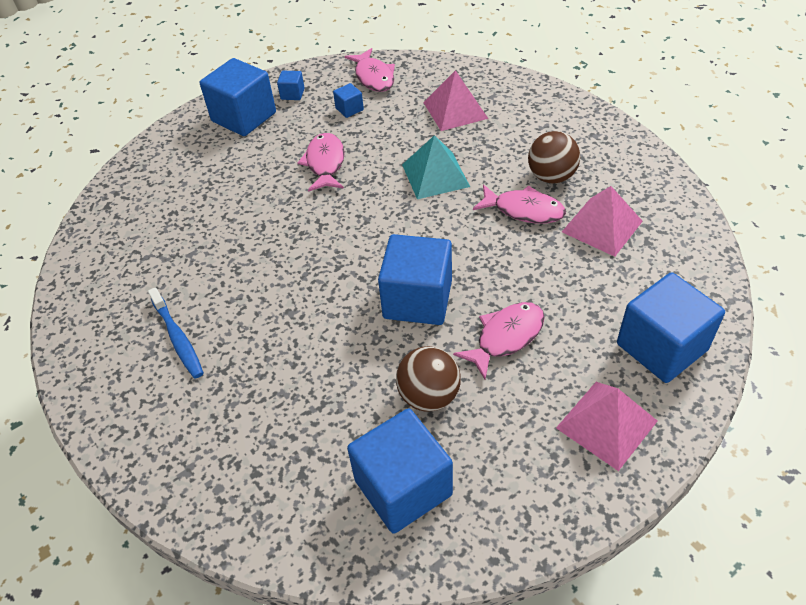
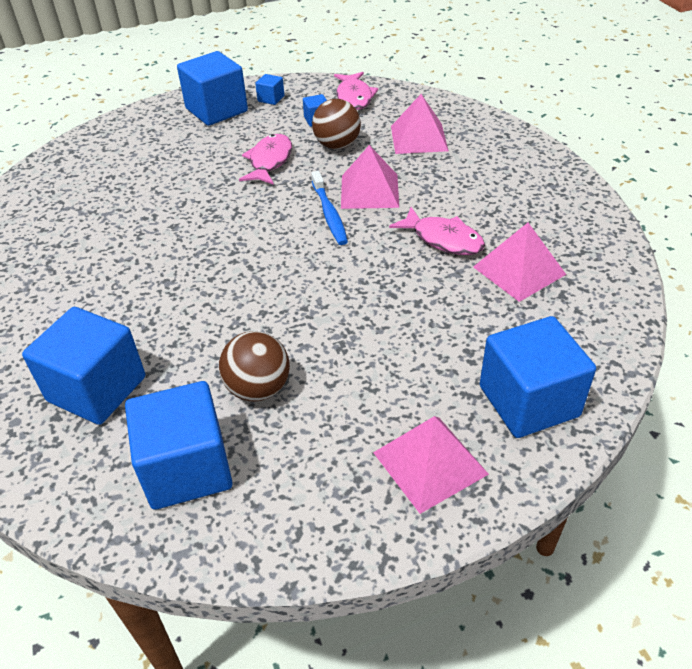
camera: 15 degrees right, 5 degrees down
blue toothbrush [148,287,204,379] -> blue toothbrush moved to [311,171,348,245]
blue cube [378,234,452,325] -> blue cube moved to [22,307,145,425]
turquoise pyramid [402,135,470,199] -> pink pyramid [341,145,399,209]
pink fish [453,302,545,379] -> none
brown ball [528,131,580,183] -> brown ball moved to [312,99,361,149]

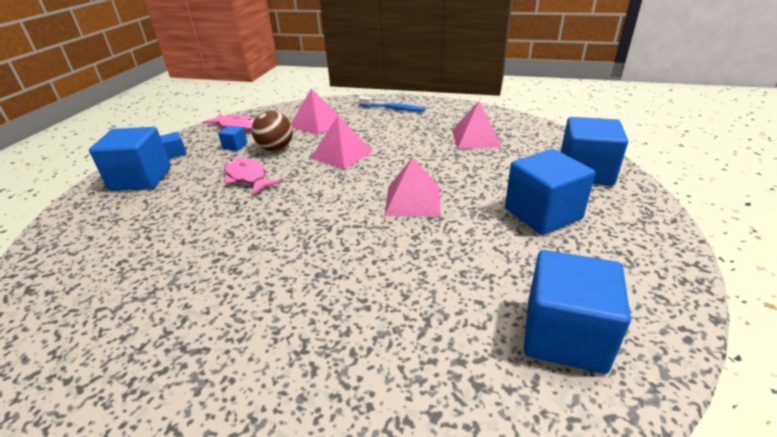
camera: 55 degrees left, 10 degrees down
blue cube [22,307,145,425] -> blue cube moved to [505,149,595,235]
brown ball [219,331,290,401] -> none
blue toothbrush [311,171,348,245] -> blue toothbrush moved to [358,96,426,112]
pink pyramid [373,416,489,514] -> pink pyramid moved to [384,157,440,216]
pink fish [389,207,485,255] -> none

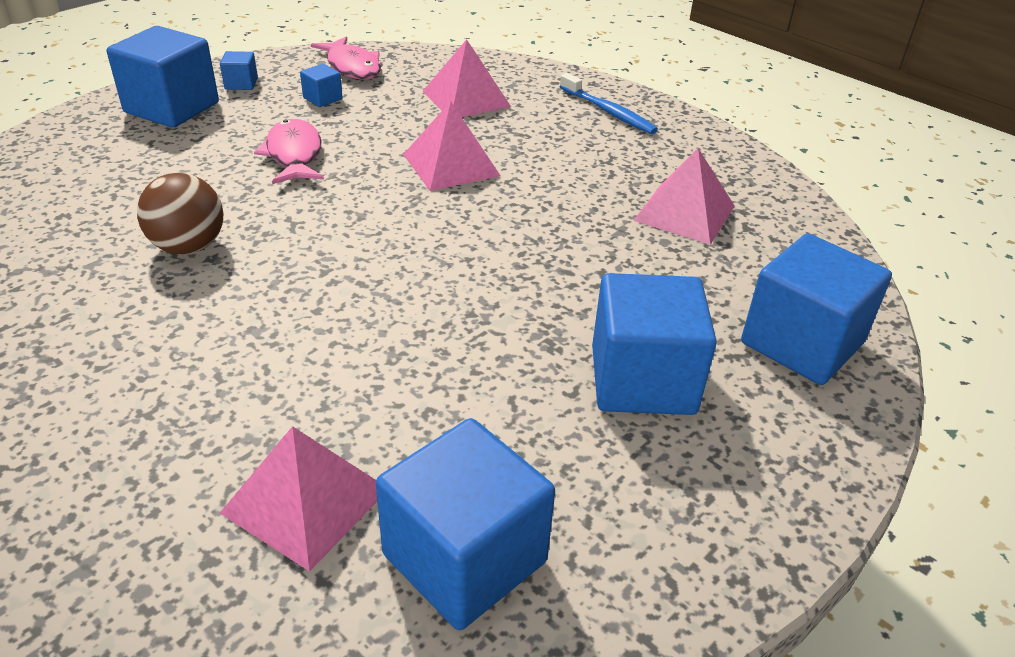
camera: 25 degrees right, 5 degrees up
brown ball [252,111,293,151] -> brown ball moved to [137,173,223,254]
pink pyramid [384,157,440,216] -> pink pyramid moved to [220,426,377,572]

